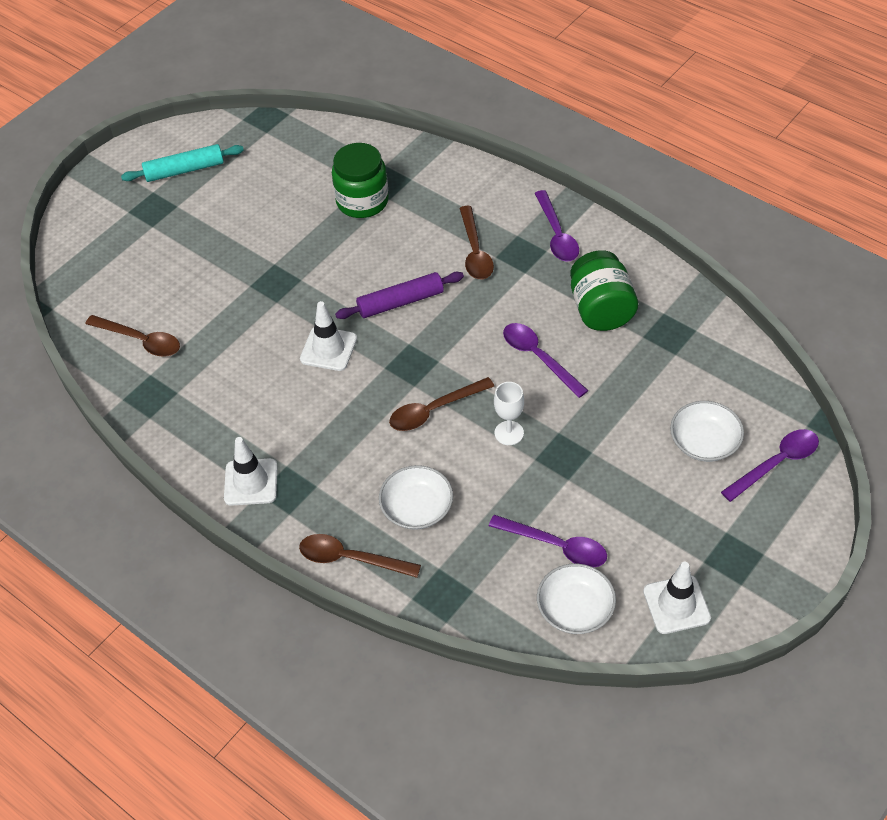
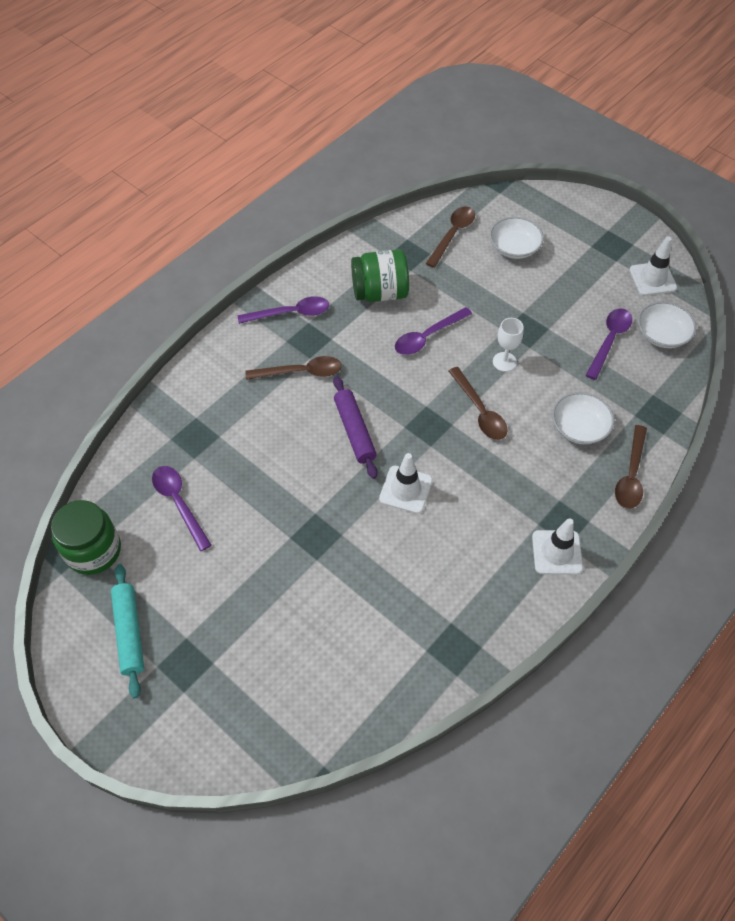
camera: 90 degrees left, 5 degrees up
brown spoon [85,315,180,357] -> brown spoon moved to [426,206,475,268]
green jar [332,143,389,218] -> green jar moved to [51,500,121,575]
purple spoon [721,429,819,502] -> purple spoon moved to [152,466,212,551]

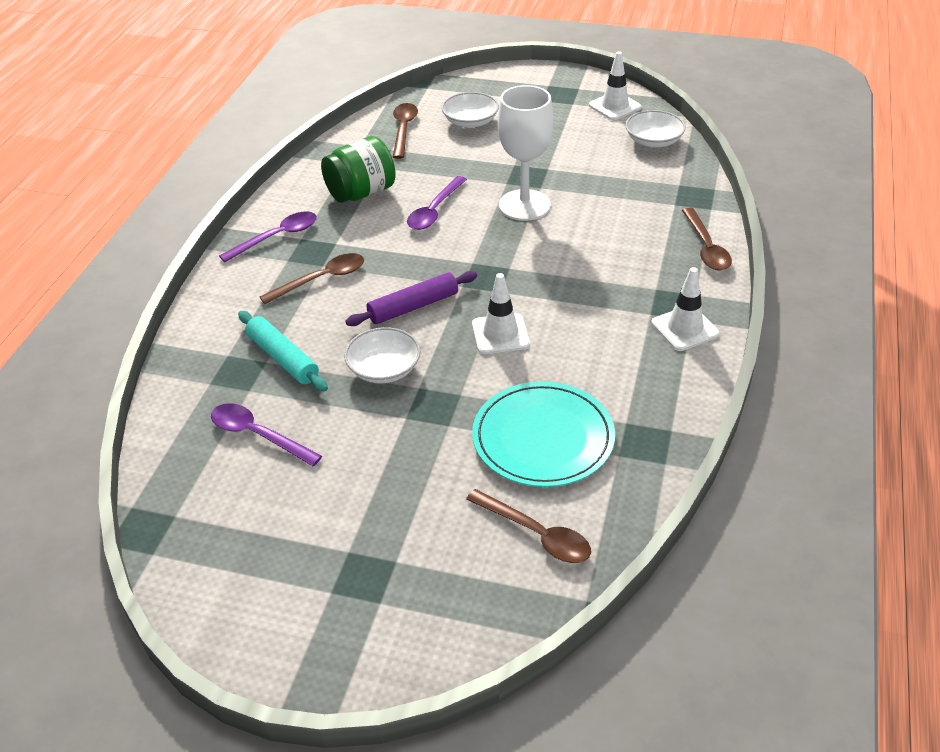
camera: 25 degrees left, 15 degrees down
green jar [51,500,121,575] -> none
turquoise rolling pin [111,564,144,698] -> turquoise rolling pin moved to [238,311,328,392]
purple rolling pin [333,376,378,479] -> purple rolling pin turned 75 degrees counterclockwise [345,271,477,326]
brown spoon [449,367,508,440] -> brown spoon moved to [466,489,591,563]
white goblet [493,318,524,372] -> white goblet [498,85,553,221], size x1.97
white bowl [552,392,614,444] -> white bowl moved to [344,327,421,384]
purple spoon [586,308,632,380] -> none
none -> turquoise plate [472,381,615,487]

